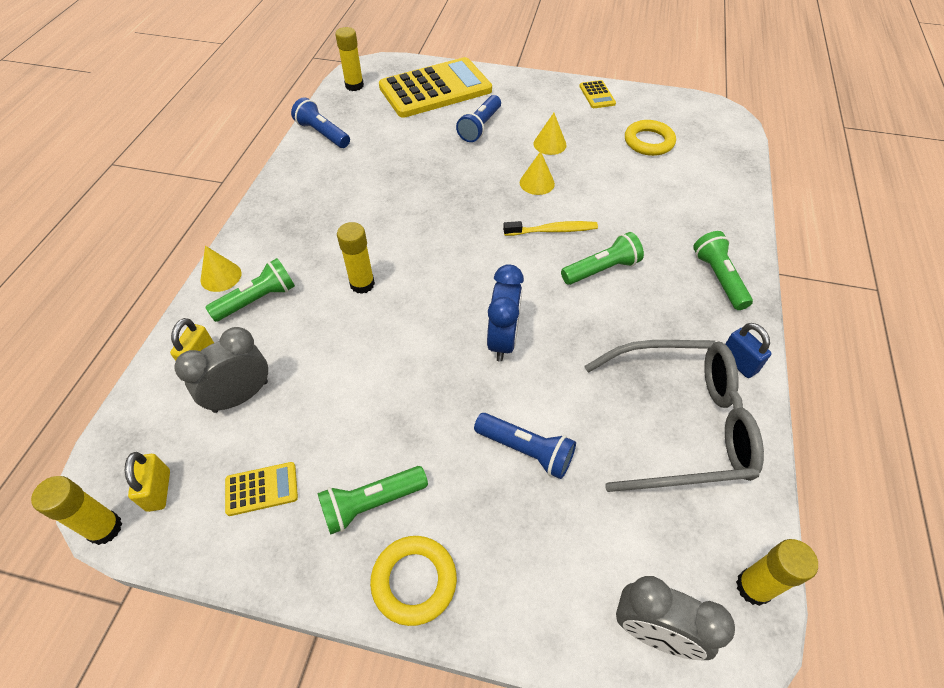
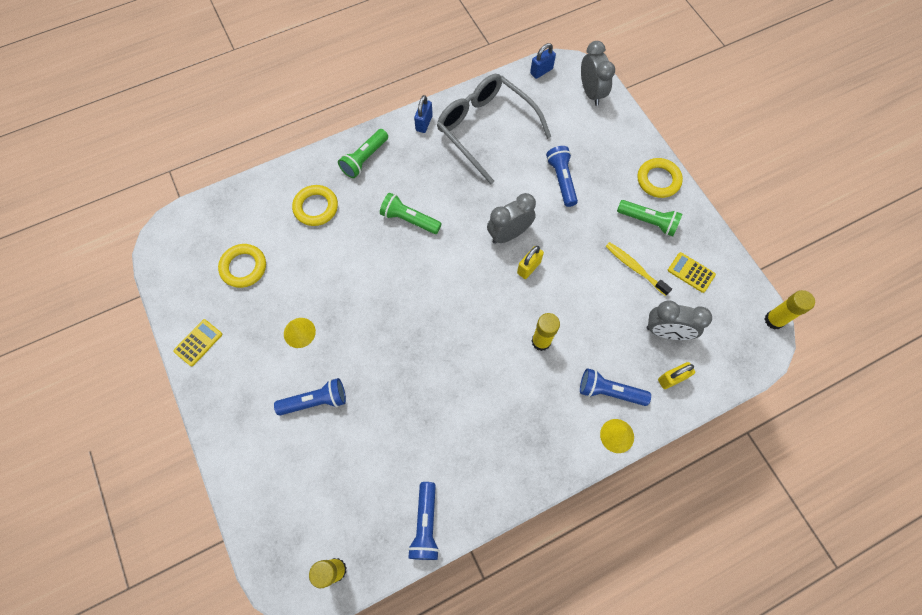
camera: 130 degrees left, 15 degrees up
yellow padlock [125,452,170,512] -> yellow padlock moved to [517,246,544,279]
green flashlight [205,258,295,322] -> blue flashlight [580,368,651,406]
yellow calculator [379,57,492,118] -> none
blue clock [487,264,524,362] -> grey clock [487,193,536,244]
yellow toothbrush [503,221,598,236] -> yellow toothbrush moved to [605,242,672,296]
yellow cone [520,151,555,195] -> none
yellow glue stick [736,539,818,606] -> blue padlock [530,43,556,79]
none -> yellow ring [292,185,338,226]

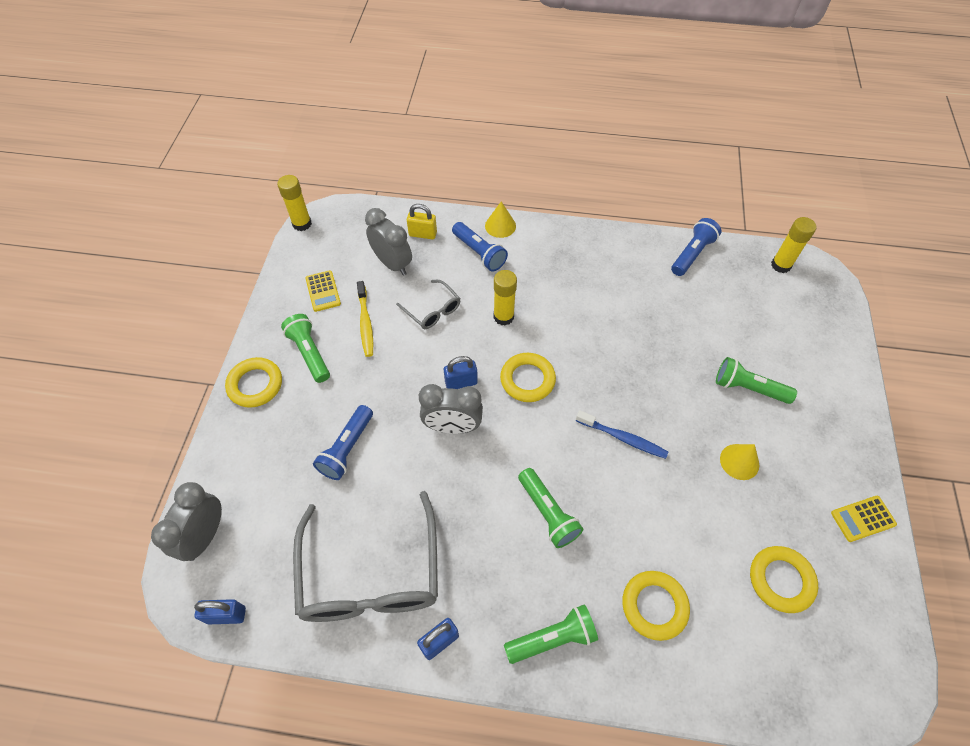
camera: 145 degrees left, 10 degrees down
blue flashlight [274,378,346,415] -> green flashlight [716,357,797,404]
yellow padlock [517,246,544,279] -> blue padlock [444,356,478,389]
none -> grey glasses [396,280,461,329]
none -> yellow ring [500,353,556,402]
none -> blue toothbrush [576,410,668,459]

